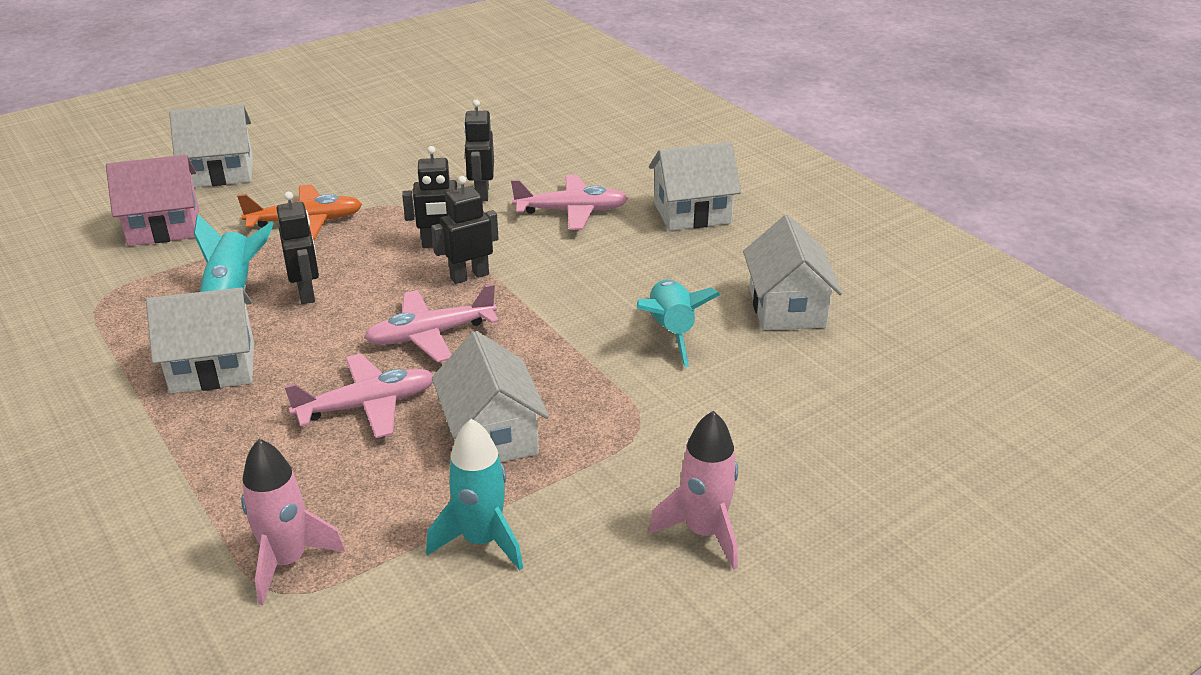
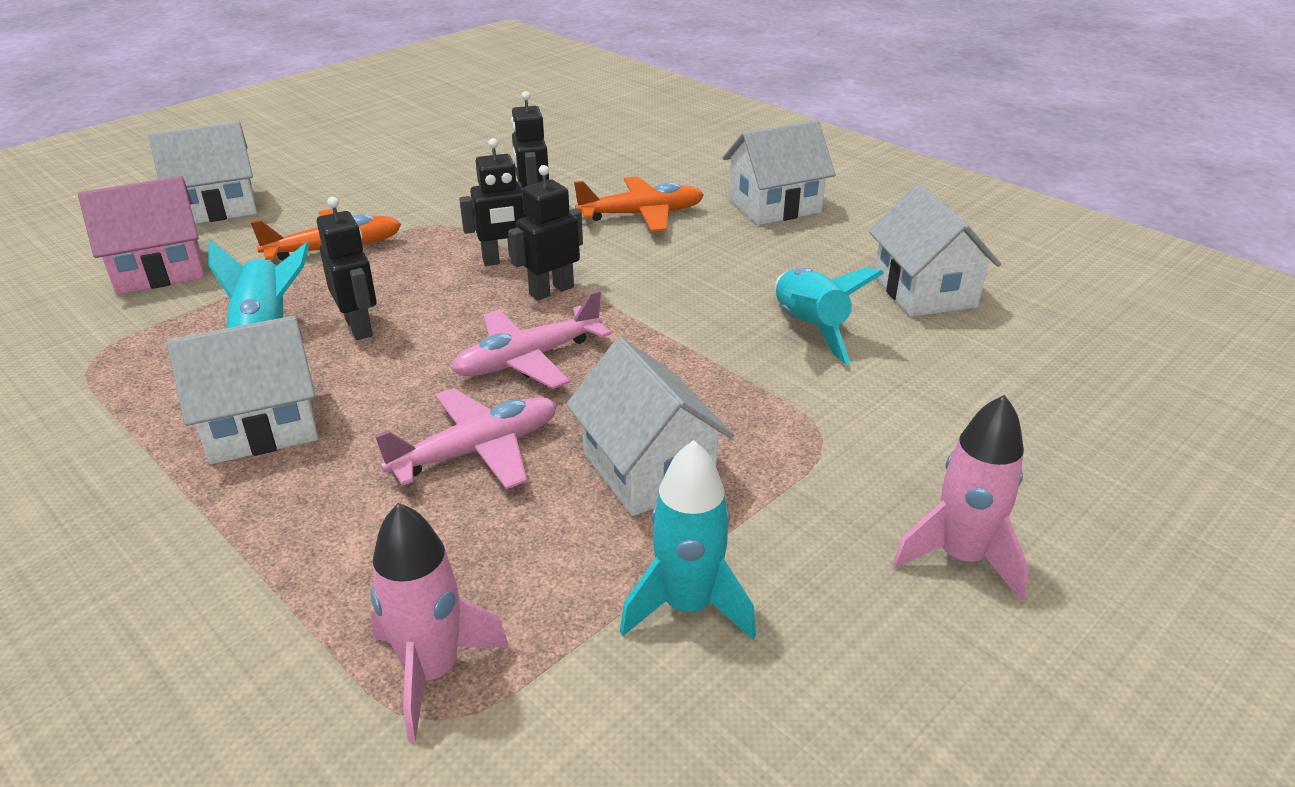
camera: 10 degrees left, 0 degrees up
pink plane [511,175,628,230] -> orange plane [574,176,704,232]

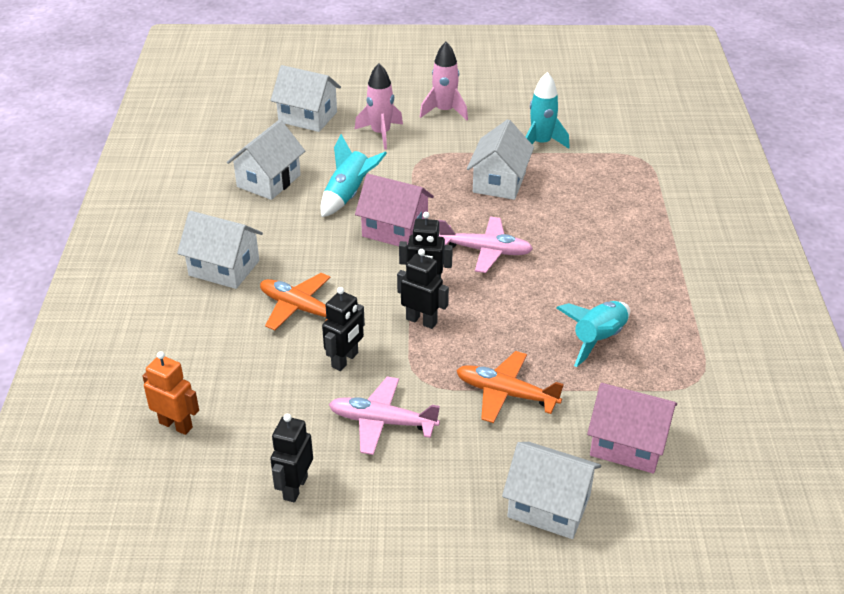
camera: 135 degrees left, 5 degrees up
white house [167,316,318,464] -> white house moved to [271,65,341,132]
black robot [317,197,377,340] -> black robot moved to [270,414,313,502]
pink rocket [370,503,509,742] -> pink rocket moved to [355,63,403,150]
pink plane [375,388,557,490] -> pink plane moved to [329,377,440,455]
none -> orange robot [143,351,199,435]
none -> pink house [355,174,434,246]

